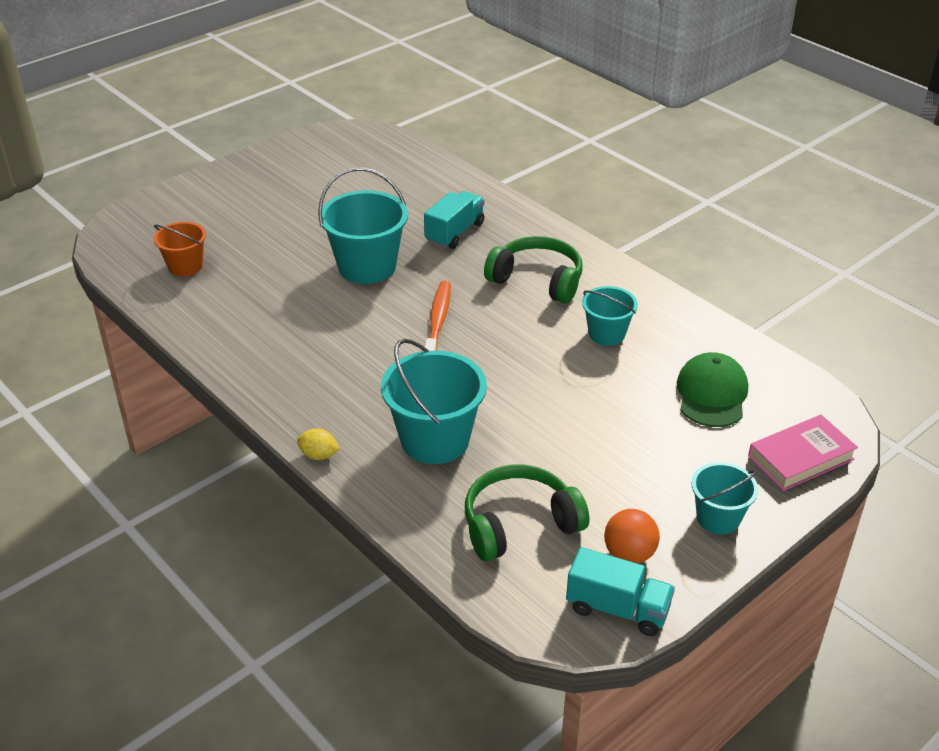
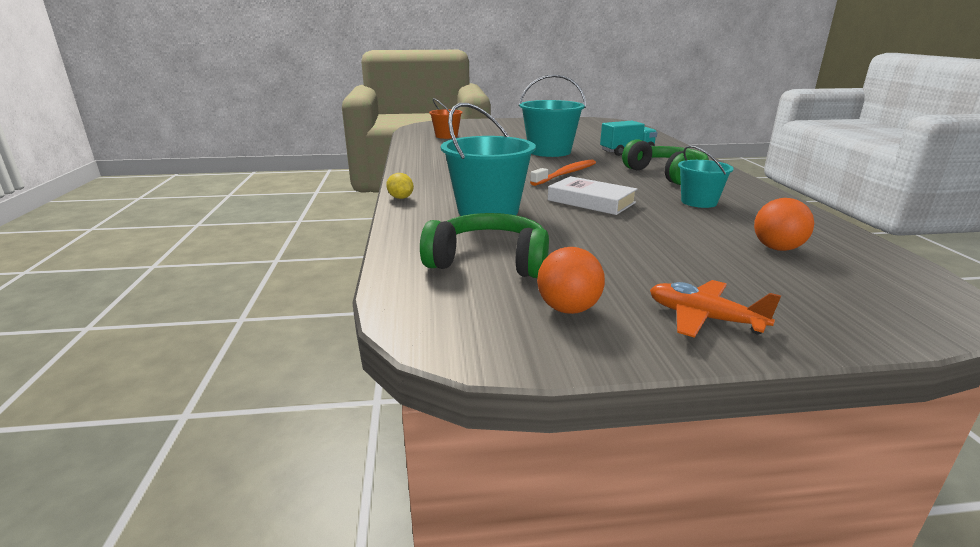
camera: 35 degrees right, 15 degrees down
turquoise truck [566,547,675,636] -> none
green cap [676,352,748,427] -> orange ball [754,198,814,251]
turquoise bucket [691,462,758,534] -> orange plane [650,280,781,338]
pink book [748,415,858,491] -> none
none -> white book [548,176,637,215]

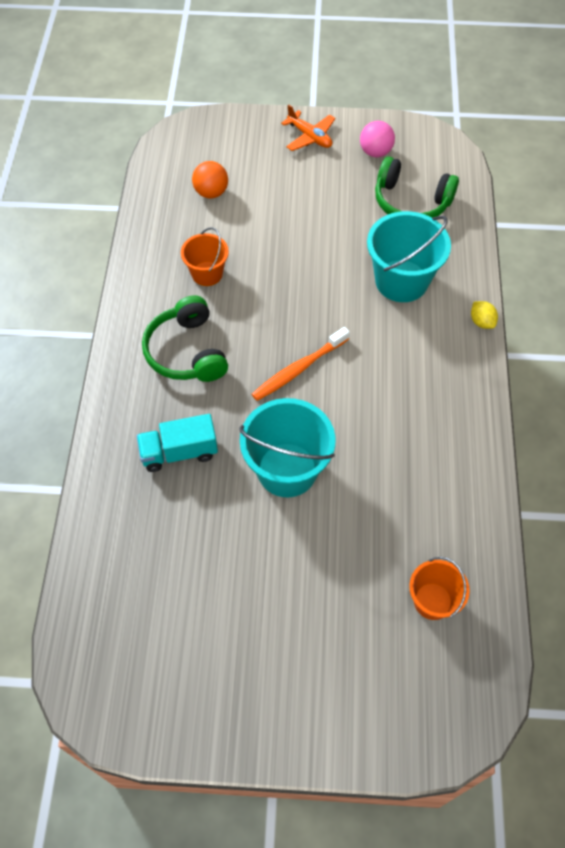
camera: 170 degrees left, 35 degrees up
orange ball [537,247,605,314] -> pink ball [360,121,395,157]
white book [548,176,637,215] -> none
turquoise bucket [678,145,734,208] -> orange bucket [181,227,229,286]

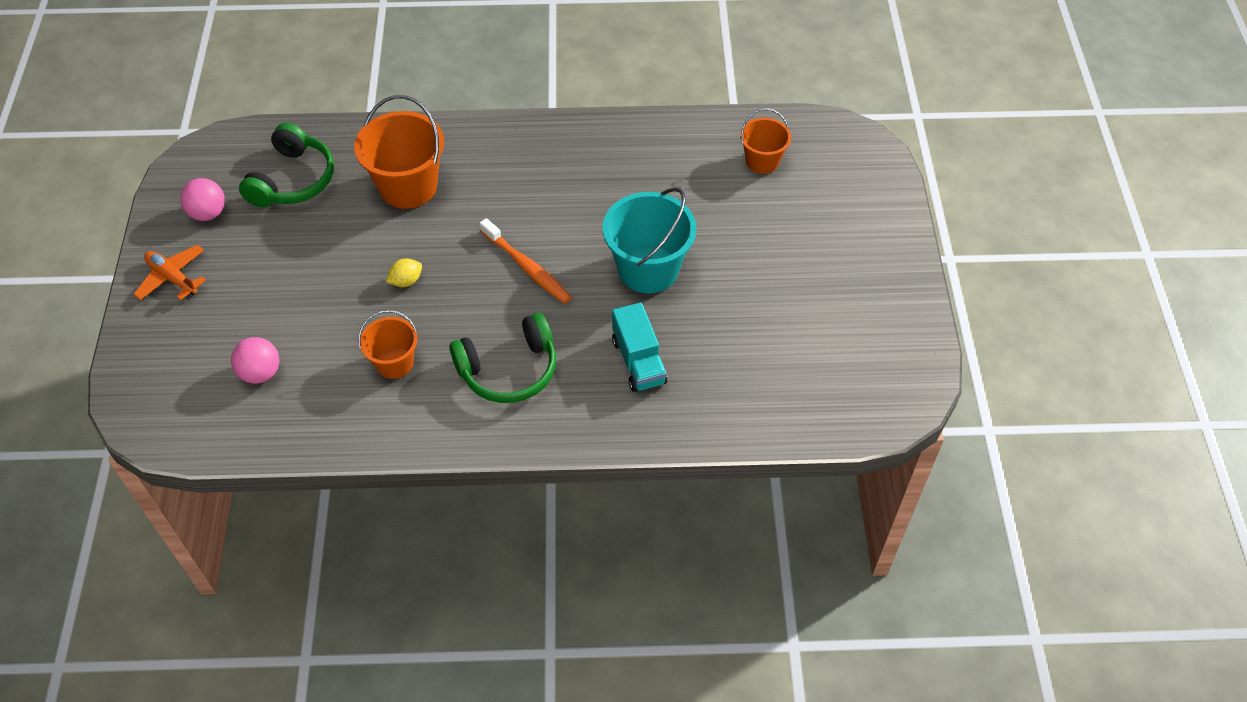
camera: 95 degrees left, 5 degrees down
orange ball [192,161,228,198] -> pink ball [231,337,279,384]
orange plane [281,104,335,151] -> orange plane turned 90 degrees counterclockwise [133,245,206,300]
turquoise bucket [367,211,451,302] -> orange bucket [354,95,444,209]
yellow lemon [471,301,498,329] -> yellow lemon moved to [386,258,422,287]

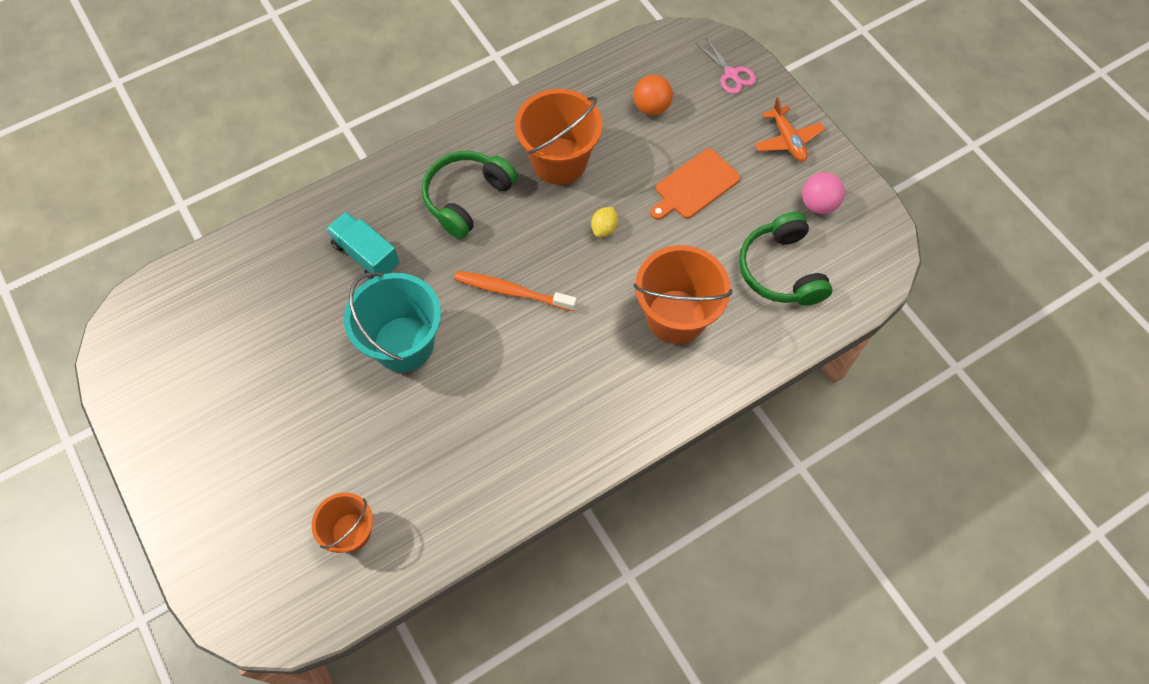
camera: 150 degrees right, 10 degrees up
orange plane [133,245,206,300] -> orange plane turned 60 degrees clockwise [755,97,825,162]
pink ball [231,337,279,384] -> orange ball [633,75,673,115]
orange bucket [358,310,418,379] -> orange bucket [515,89,602,185], size x1.70
none -> orange cutting board [650,148,741,220]
none -> pink scissors [697,38,756,94]

